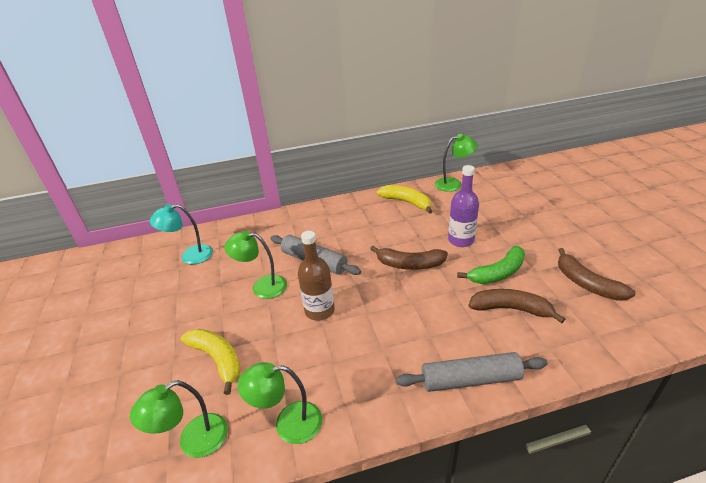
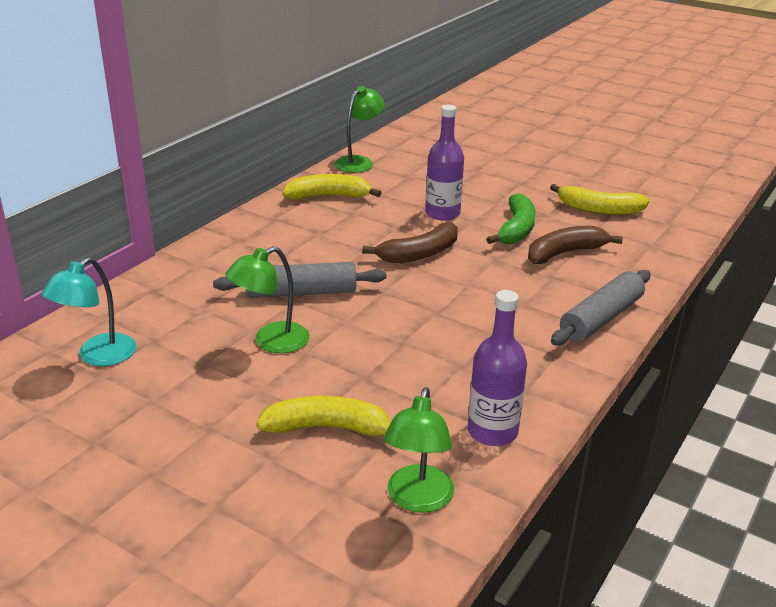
camera: 45 degrees left, 5 degrees down
green lamp [238,362,322,444] -> purple bottle [468,290,527,446]
brown bottle [298,231,335,321] -> none
brown banana [558,248,636,301] -> yellow banana [550,184,650,215]

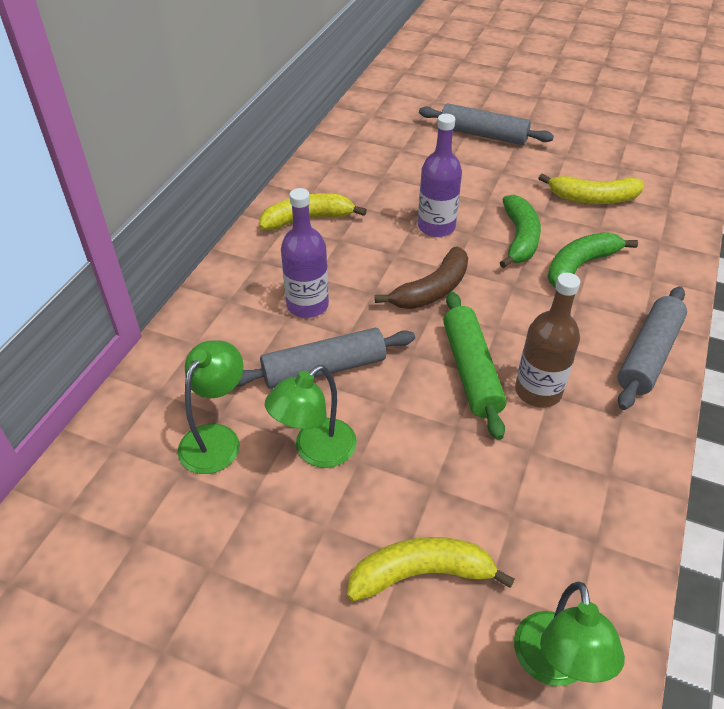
camera: 10 degrees left, 15 degrees up
turquoise lamp [41,257,137,366] -> none
green lamp [335,86,385,173] -> green lamp moved to [178,341,244,474]
purple bottle [468,290,527,446] -> purple bottle moved to [281,188,329,318]
brown banana [528,226,623,264] -> green banana [548,232,638,288]
none -> grey rolling pin [419,103,554,145]
none -> green rolling pin [443,292,507,440]
none -> brown bottle [515,273,580,408]

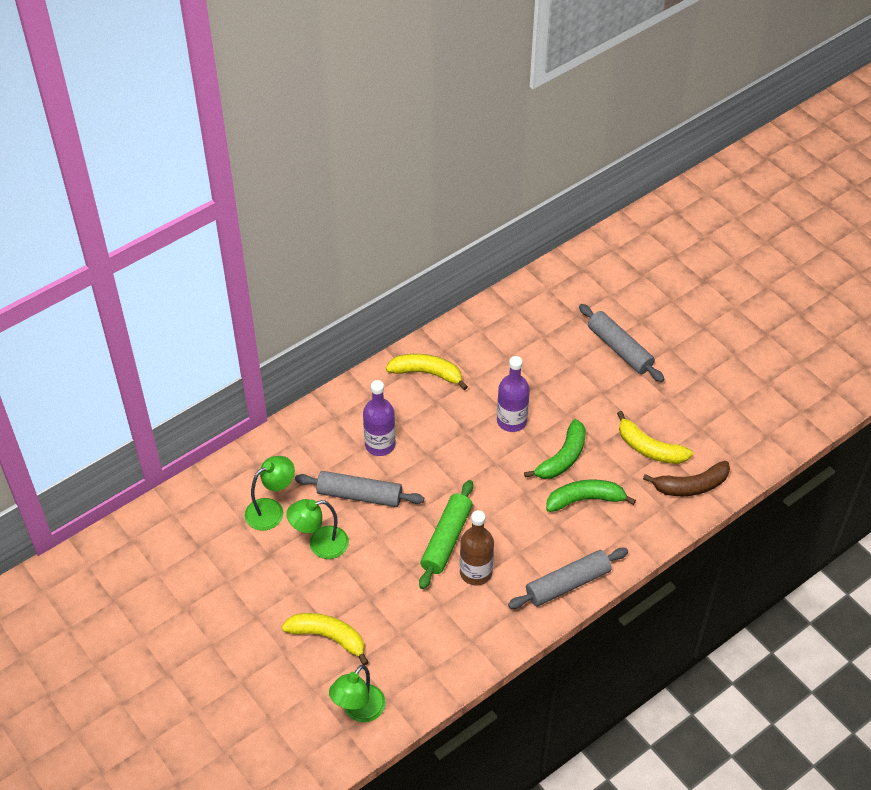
camera: 30 degrees right, 5 degrees up
brown banana [375,246,468,309] -> brown banana moved to [643,461,730,496]

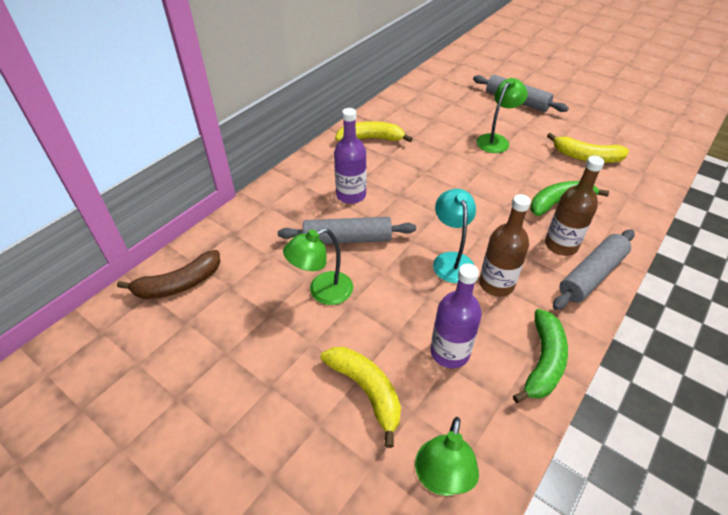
camera: 15 degrees left, 5 degrees down
green lamp [245,456,295,531] -> green lamp moved to [476,78,528,153]
yellow banana [281,613,369,665] -> yellow banana turned 45 degrees clockwise [321,347,401,448]
green rolling pin [419,480,473,589] -> turquoise lamp [433,189,476,283]
purple bottle [497,356,530,432] -> purple bottle moved to [431,263,482,368]
green banana [524,419,586,479] -> green banana moved to [513,309,568,403]
brown banana [643,461,730,496] -> brown banana moved to [117,250,220,299]
none -> brown bottle [545,156,604,256]

